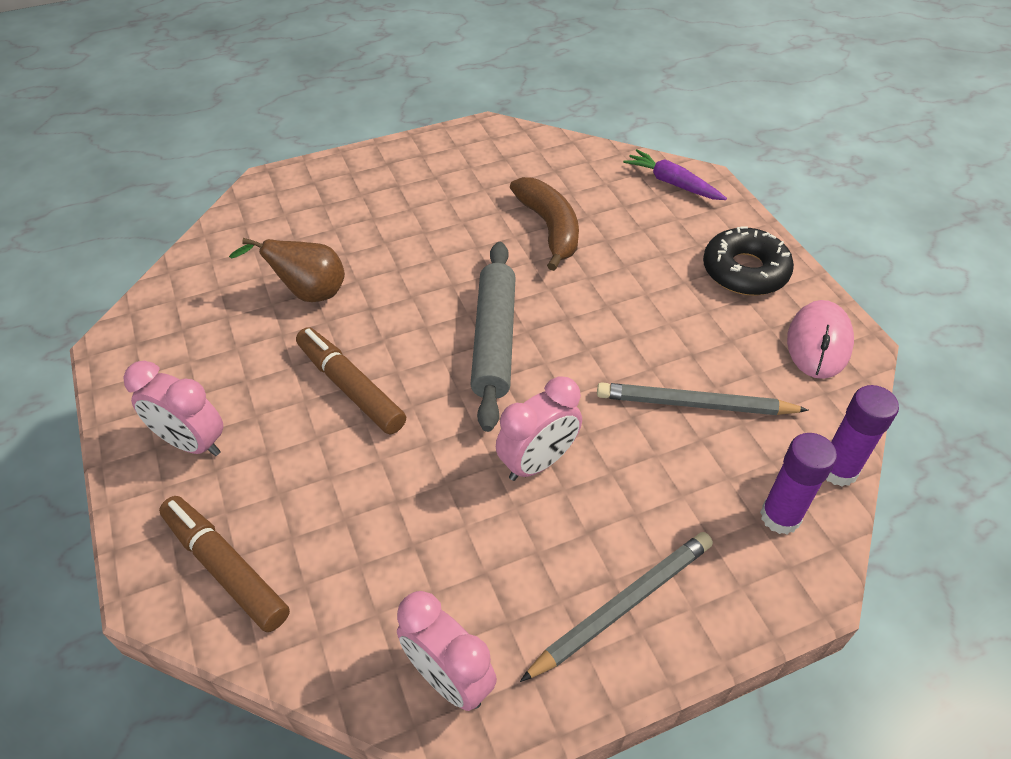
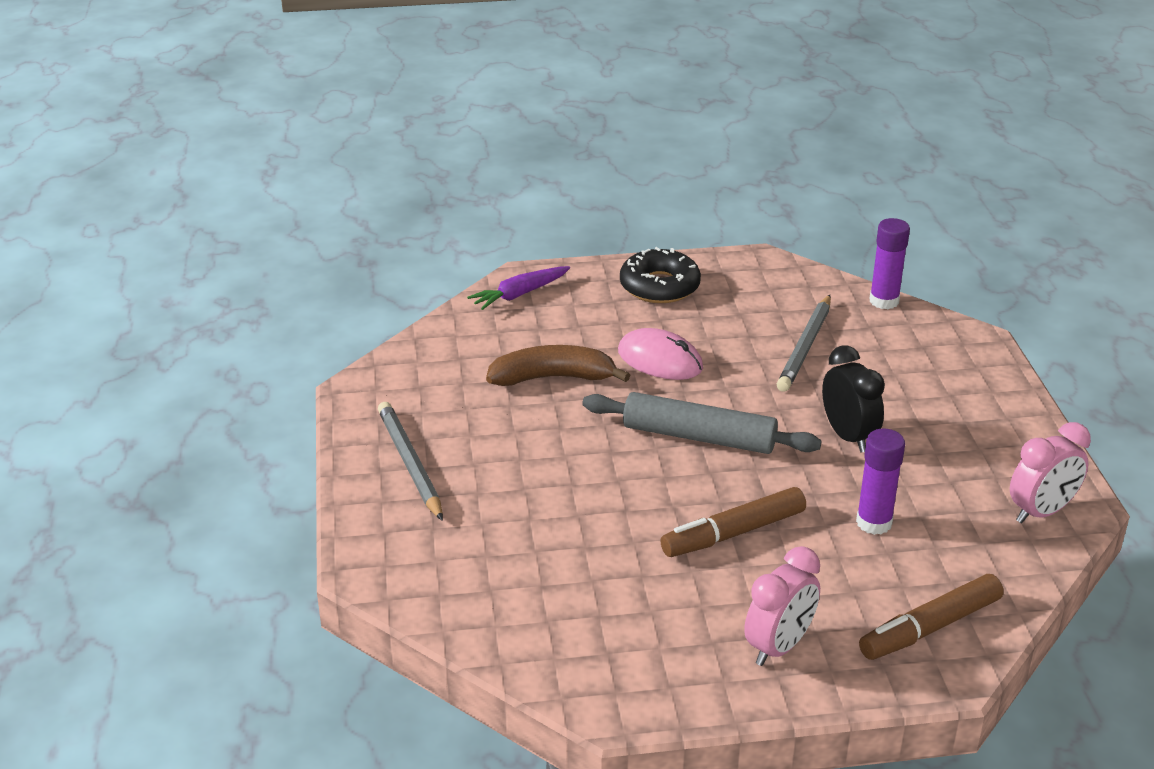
camera: 75 degrees left, 15 degrees down
brown pear [229,238,345,302] -> none
pink clock [496,376,582,481] -> black clock [822,345,885,453]
grey pencil [520,532,713,682] -> grey pencil moved to [378,402,443,521]
purple glue stick [760,433,837,534] -> purple glue stick moved to [856,428,905,535]
pink mouse [787,300,854,379] -> pink mouse moved to [618,328,703,380]

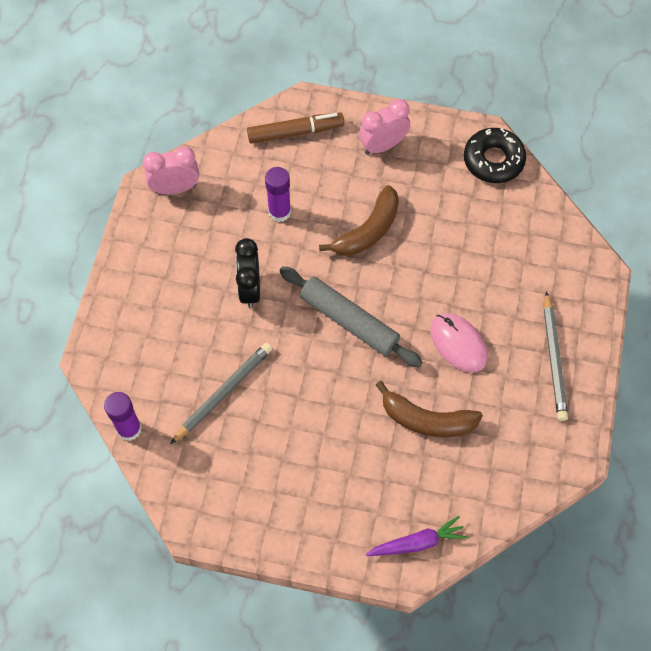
camera: 160 degrees left, 30 degrees up
pink mouse [618,328,703,380] -> pink mouse moved to [431,313,488,373]
black donut [620,247,701,303] -> black donut moved to [464,128,526,183]
brown marker [660,487,806,557] -> brown banana [319,185,399,256]

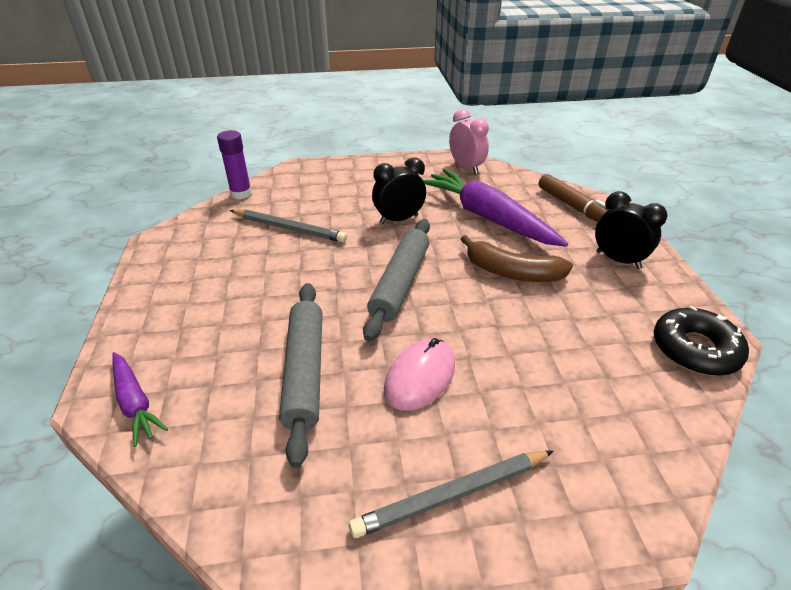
camera: 70 degrees right, 25 degrees down
purple glue stick [265,167,291,222] -> purple carrot [423,169,568,247]
pink clock [359,99,410,155] -> black clock [595,191,668,269]
brown banana [376,381,483,437] -> grey rolling pin [279,283,322,468]

